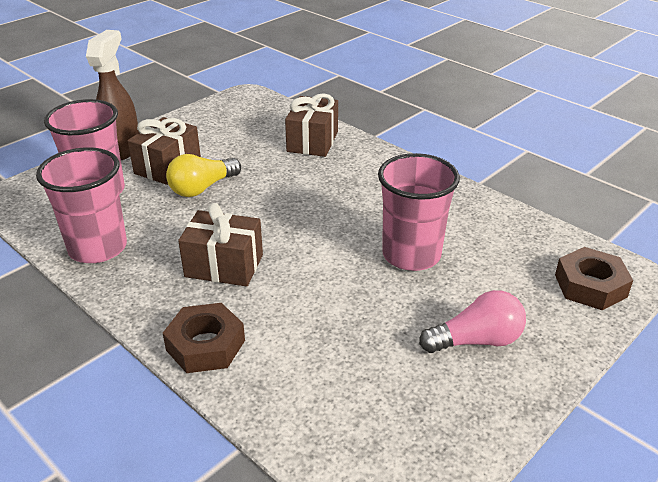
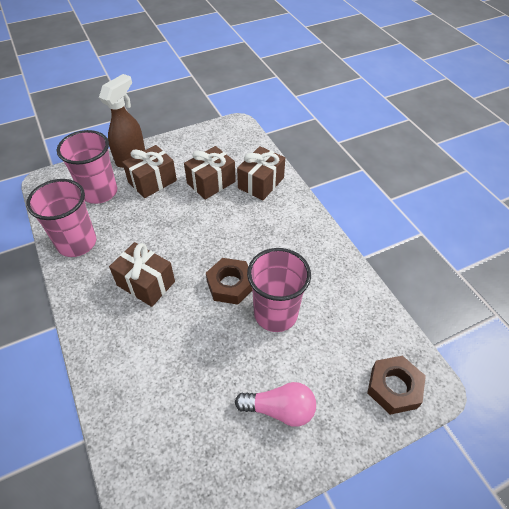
camera: 20 degrees right, 15 degrees up
brown nut [163,303,245,373] -> brown nut moved to [206,258,252,305]
yellow light bulb [166,154,241,197] -> none
none -> brown gift [184,146,236,200]

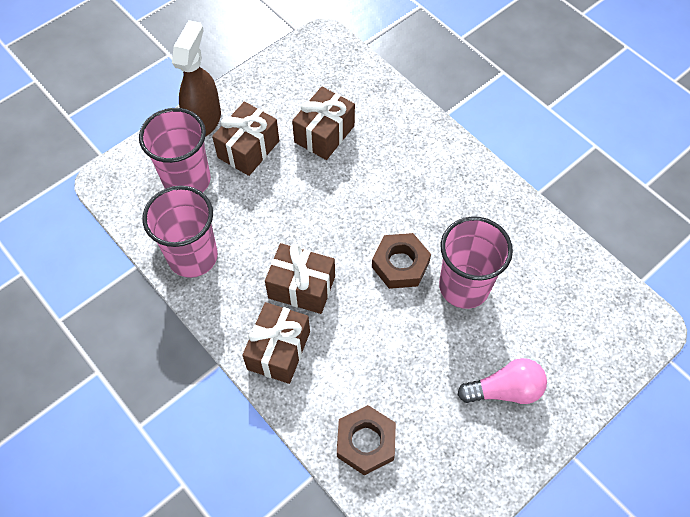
camera: 15 degrees left, 10 degrees up
brown gift [237,146,285,200] -> brown gift moved to [242,302,310,384]
brown nut [367,356,426,415] -> brown nut moved to [337,405,396,475]

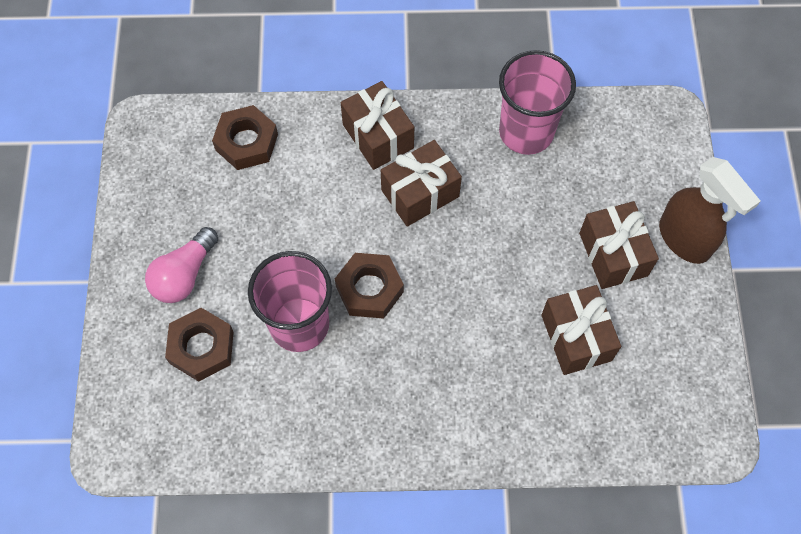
camera: 130 degrees right, 5 degrees up
pink cup [139,108,211,192] -> none
none -> brown nut [165,308,234,382]

